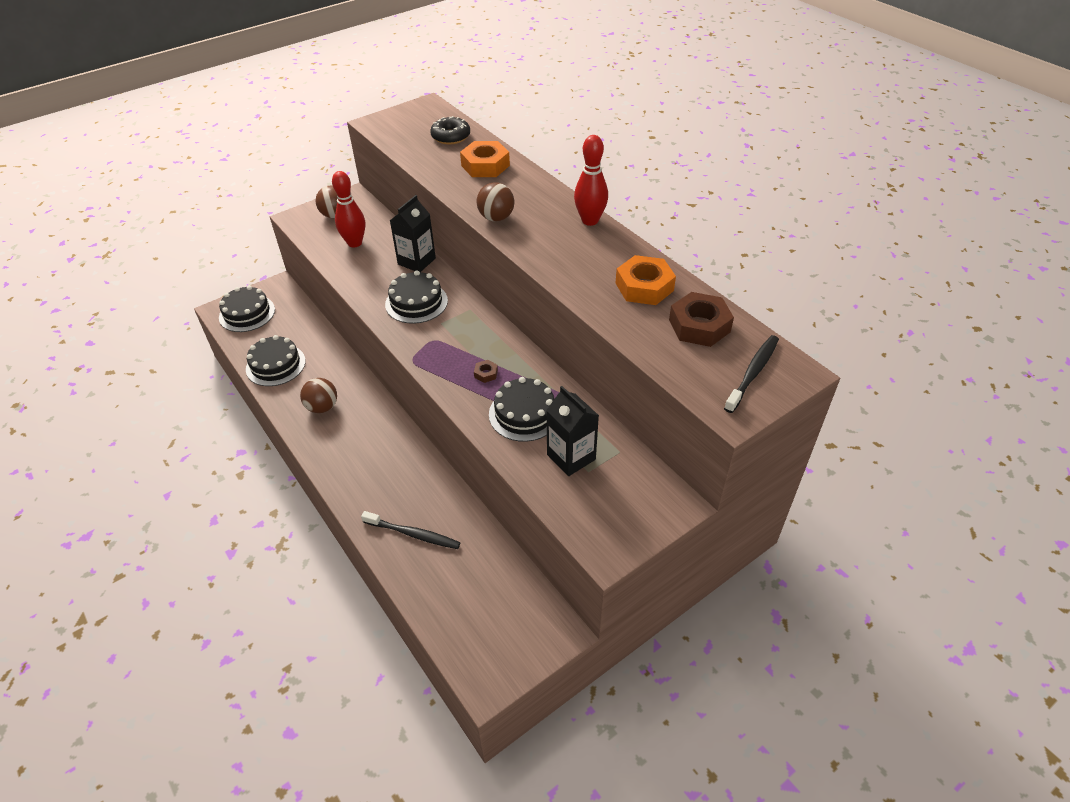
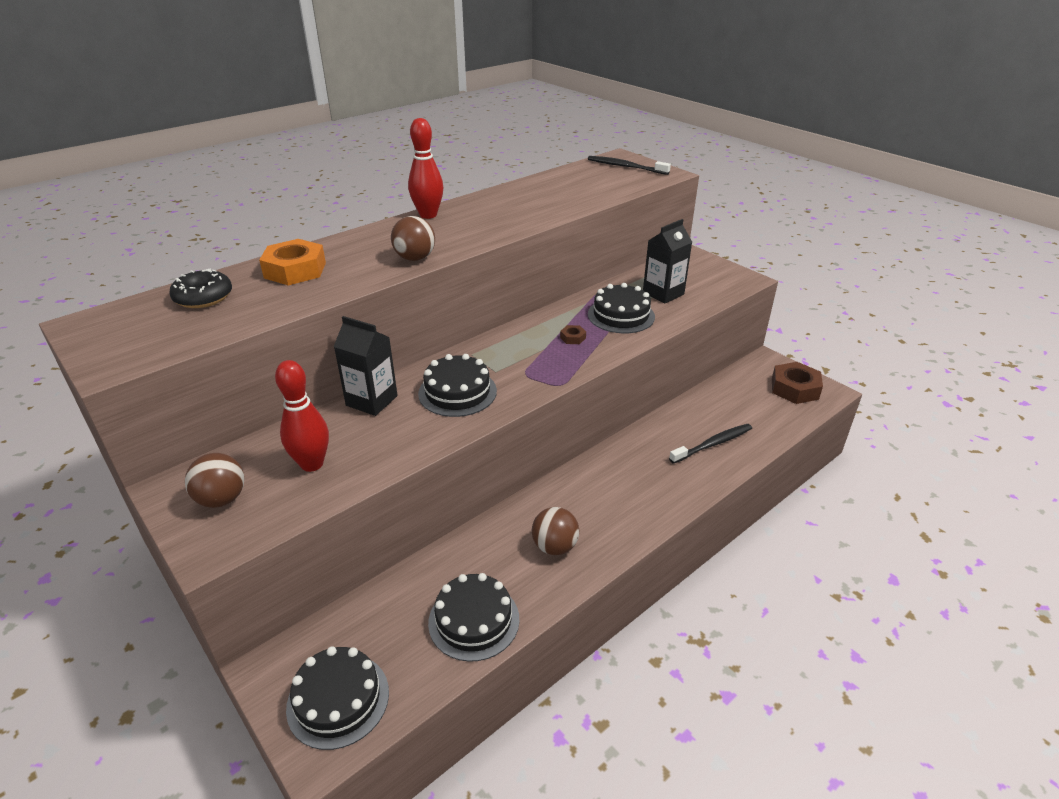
camera: 95 degrees left, 10 degrees down
black toothbrush [361,511,460,549] -> black toothbrush turned 45 degrees clockwise [669,424,752,464]
orange nut [616,255,676,305] -> none
brown nut [669,292,734,347] -> brown nut moved to [772,362,823,404]

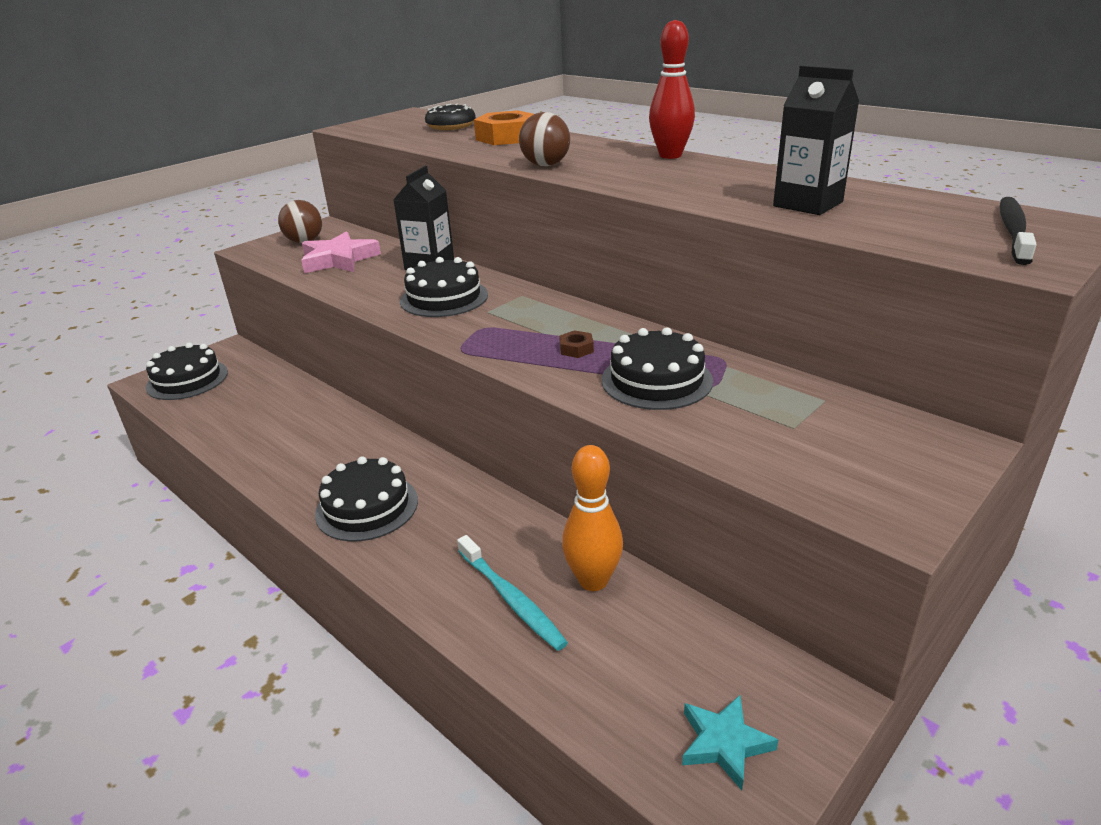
camera: 85 degrees right, 5 degrees down
red bowling pin [275,360,329,472] -> pink star [301,231,381,273]
black cake [428,573,519,662] -> black cake moved to [315,456,418,541]
brown ball [532,507,579,555] -> none
black carton [643,219,692,304] -> black carton moved to [773,66,859,215]
black toothbrush [669,424,752,464] -> turquoise toothbrush [457,535,568,651]
brown nut [772,362,823,404] -> turquoise star [682,695,778,790]
none -> orange bowling pin [562,445,623,591]

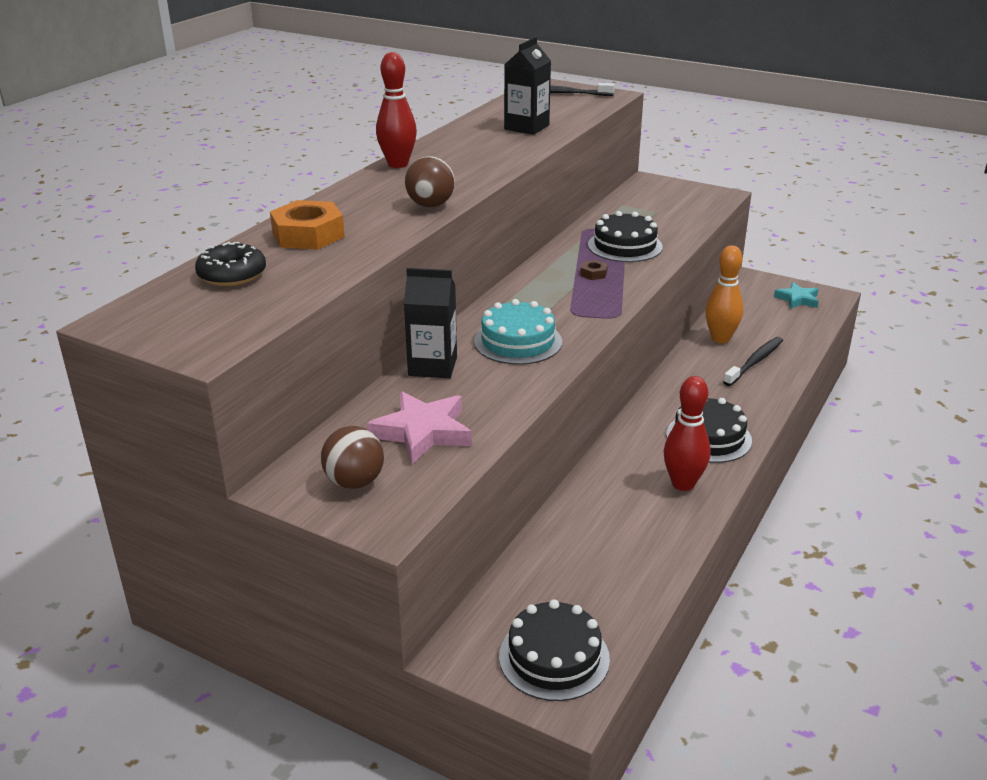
camera: 105 degrees left, 0 degrees up
black cake [400,257,488,317] -> turquoise cake [474,299,562,365]
turquoise toothbrush [457,535,568,651] -> black toothbrush [723,337,783,386]
none -> red bowling pin [664,376,711,491]

